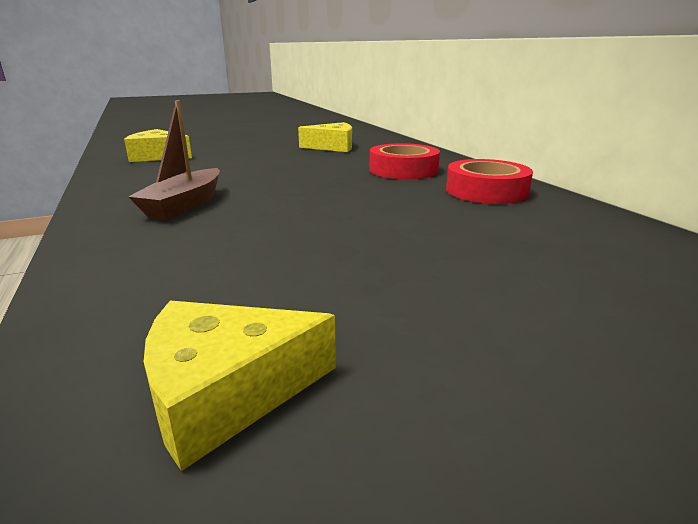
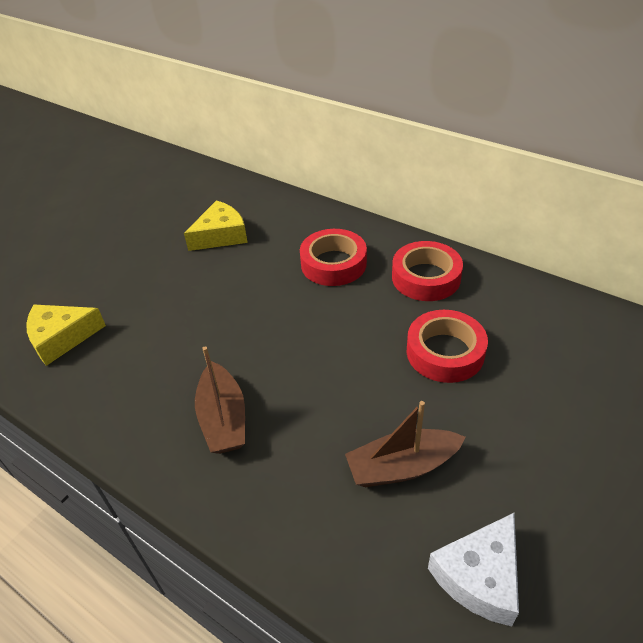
camera: 30 degrees left, 20 degrees up
yellow cheese [144,301,336,471] -> white cheese [428,513,519,627]
none -> brown boat [345,401,466,487]
none -> red tape [407,310,488,383]

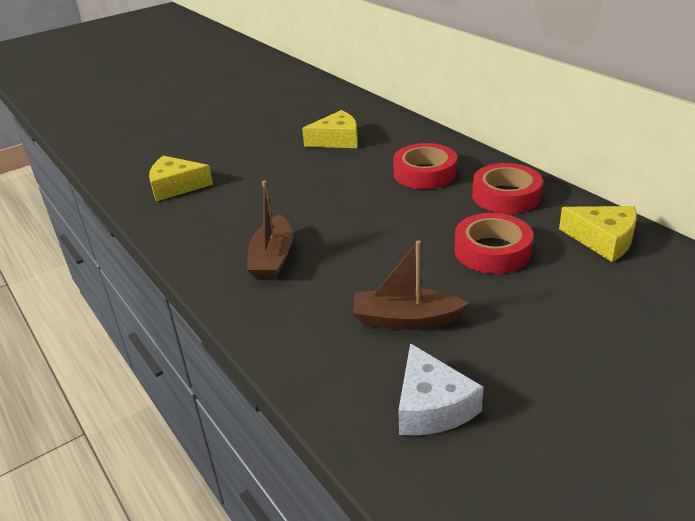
camera: 20 degrees right, 10 degrees down
white cheese [428,513,519,627] -> white cheese turned 75 degrees counterclockwise [398,343,484,436]
none -> yellow cheese [559,206,637,262]

